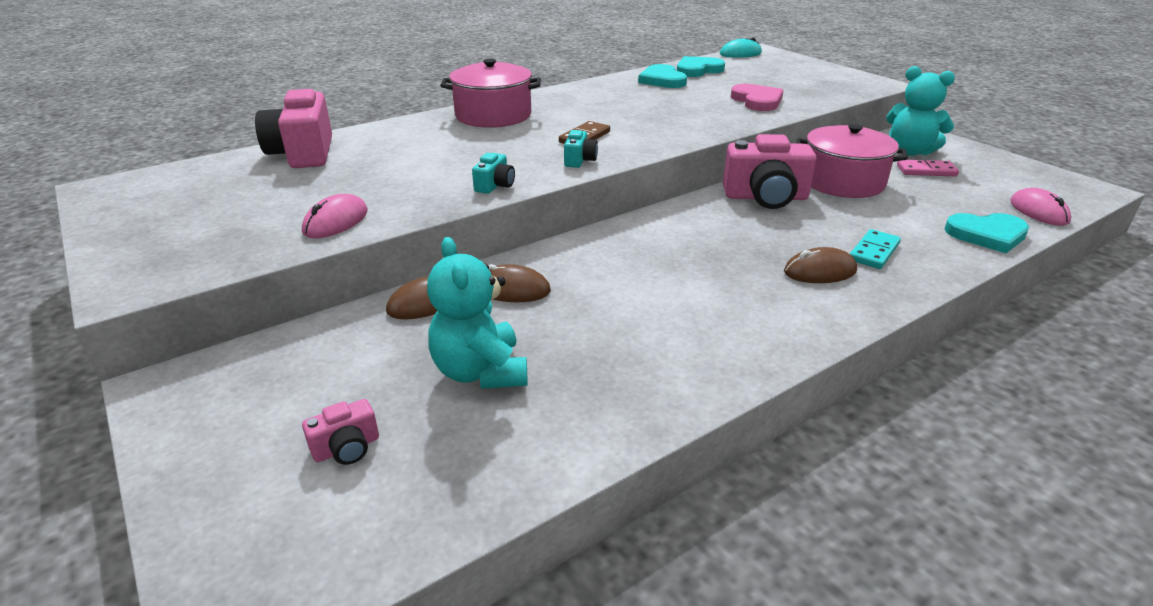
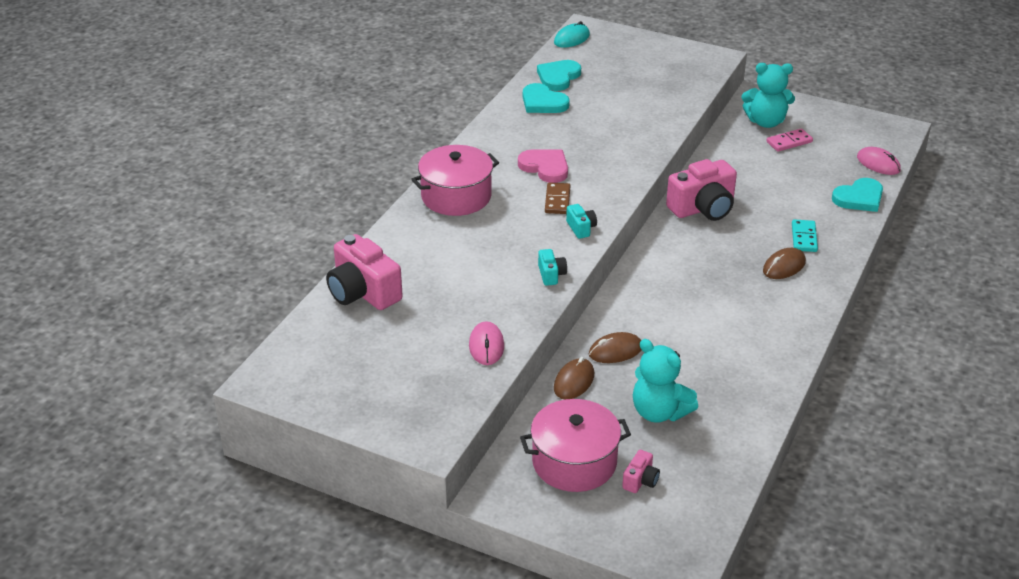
camera: 30 degrees left, 5 degrees up
pink heart [731,84,784,111] -> pink heart moved to [518,149,568,183]
pink pot [796,124,908,198] -> pink pot moved to [520,399,631,492]

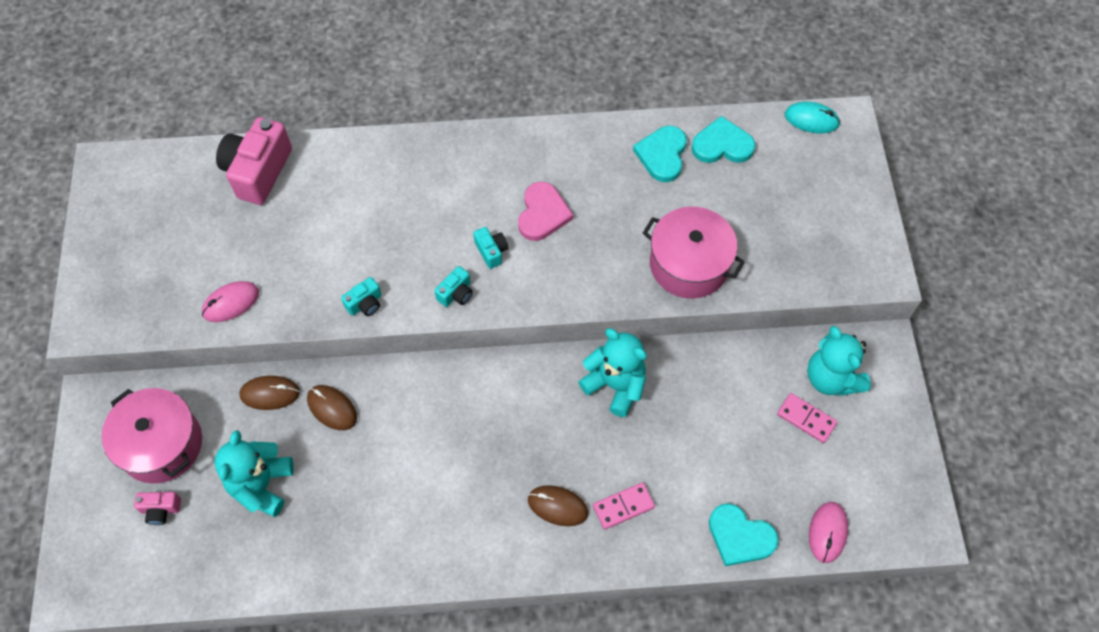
camera: 60 degrees right, 25 degrees up
pink pot [411,145,499,216] -> pink pot moved to [643,207,745,299]
brown domino [545,183,570,214] -> turquoise camera [473,227,508,269]
pink camera [666,159,737,221] -> turquoise teddy bear [578,328,647,417]
turquoise domino [792,219,818,252] -> pink domino [593,482,655,529]

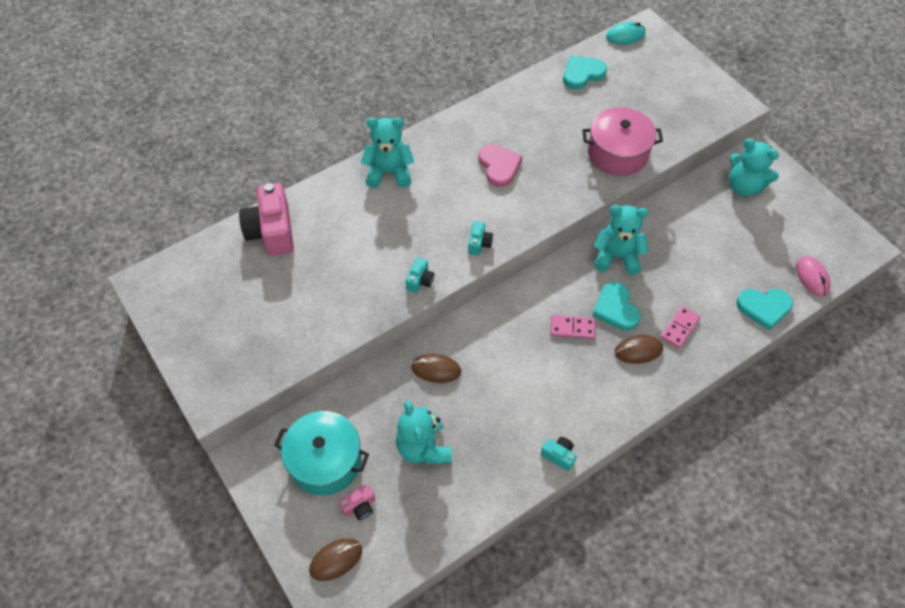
camera: 30 degrees left, 5 degrees down
pink pot [101,388,202,484] -> turquoise pot [274,411,369,495]
pink mouse [202,281,259,322] -> none
brown mouse [239,376,300,410] -> brown mouse moved to [309,538,362,581]
turquoise camera [473,227,508,269] -> turquoise camera moved to [541,437,577,471]
turquoise heart [633,126,687,182] -> turquoise heart moved to [592,282,641,331]
pink domino [777,393,838,443] -> pink domino moved to [551,315,595,339]
none -> turquoise teddy bear [361,117,414,188]

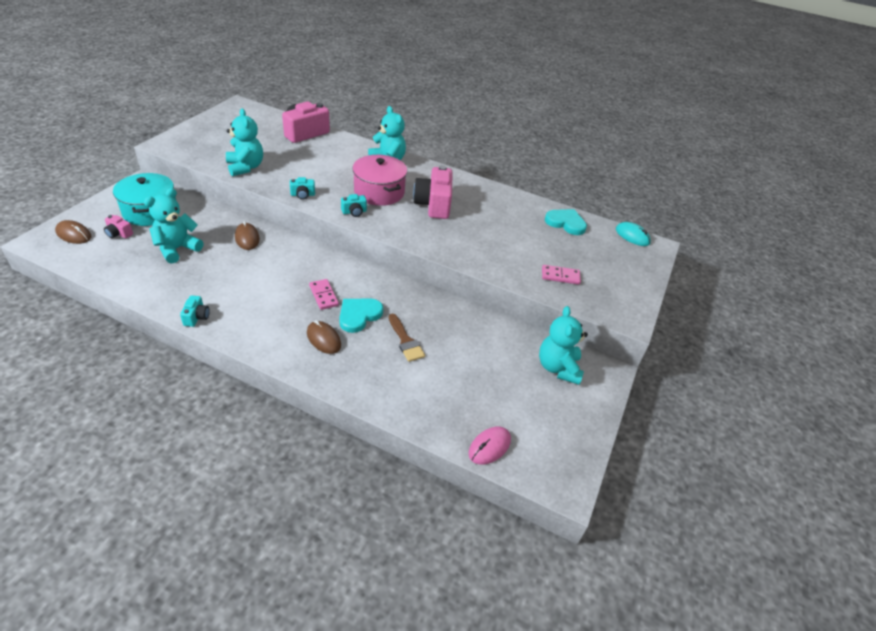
camera: 55 degrees right, 15 degrees down
pink heart [478,144,522,187] -> pink camera [413,165,453,219]
pink pot [582,107,663,176] -> pink pot moved to [353,155,407,206]
turquoise teddy bear [594,205,649,275] -> turquoise teddy bear moved to [226,108,263,176]
pink domino [661,306,701,349] -> pink domino moved to [542,265,581,285]
turquoise heart [737,289,793,330] -> none
none -> brown brush [389,314,425,362]

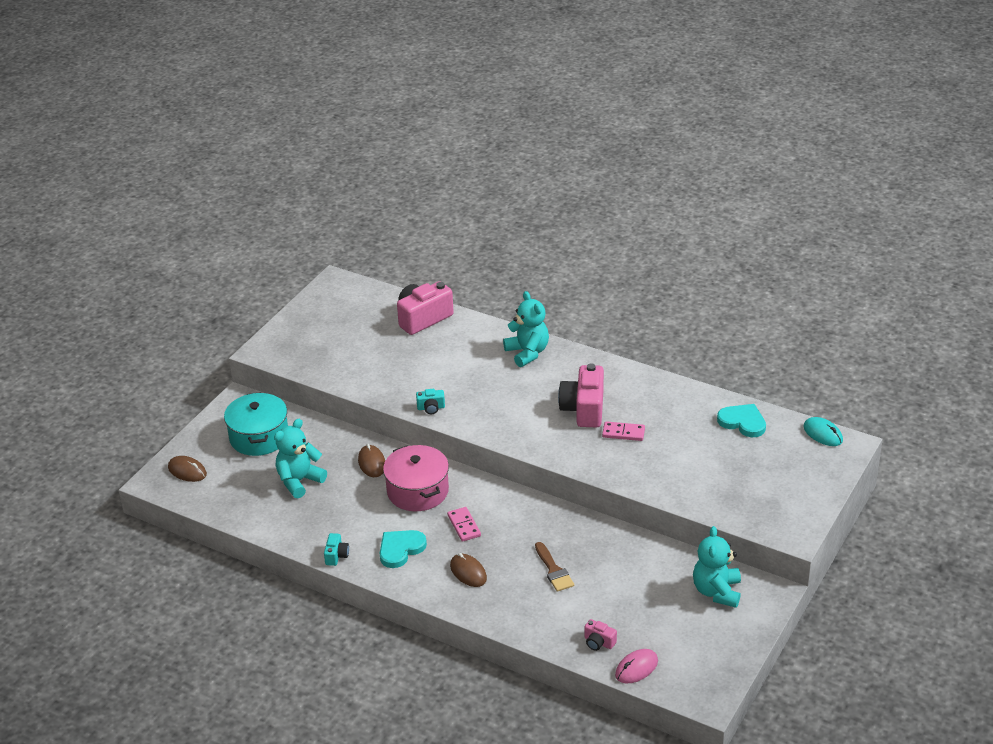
camera: 10 degrees right, 5 degrees down
pink camera [104,215,133,238] -> pink camera moved to [584,619,617,651]
turquoise teddy bear [226,108,263,176] -> none
turquoise heart [339,298,383,333] -> turquoise heart moved to [380,530,427,568]
turquoise camera [341,194,367,217] -> none
pink pot [353,155,407,206] -> pink pot moved to [383,445,449,511]
pink domino [542,265,581,285] -> pink domino moved to [602,421,645,441]

